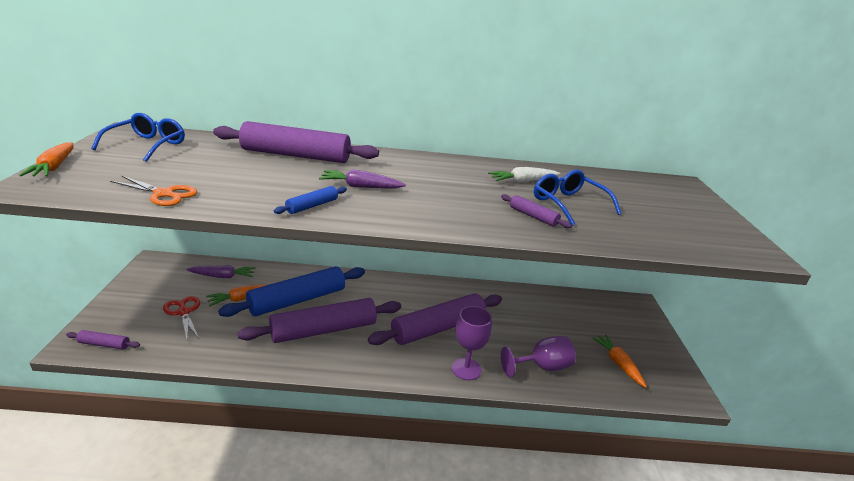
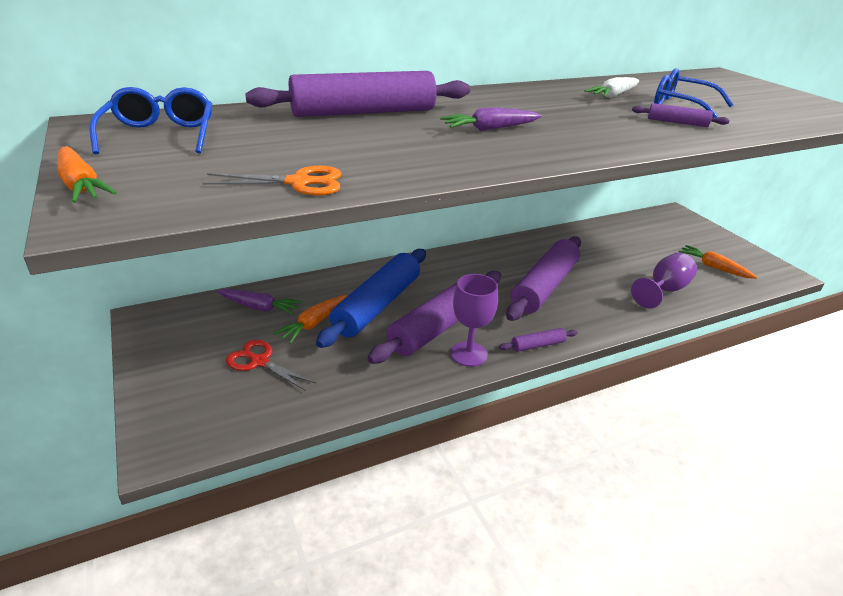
camera: 25 degrees left, 5 degrees up
purple rolling pin [66,330,140,349] -> purple rolling pin moved to [499,328,578,352]
purple carrot [186,265,256,278] -> purple carrot turned 45 degrees clockwise [217,289,303,315]
blue rolling pin [274,186,347,214] -> none
purple goblet [452,306,492,380] -> purple goblet moved to [450,274,498,367]

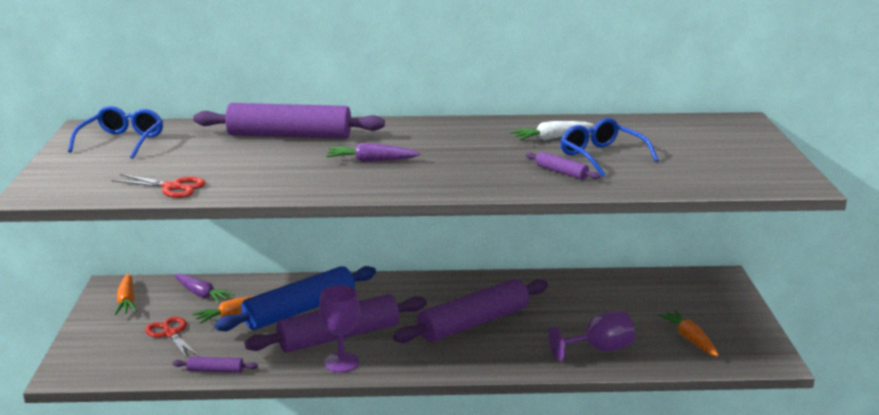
camera: 25 degrees right, 10 degrees down
orange carrot [57,146,117,203] -> orange carrot moved to [115,274,137,315]
orange scissors [202,166,341,196] -> red scissors [112,174,206,198]
purple rolling pin [499,328,578,352] -> purple rolling pin moved to [172,356,258,373]

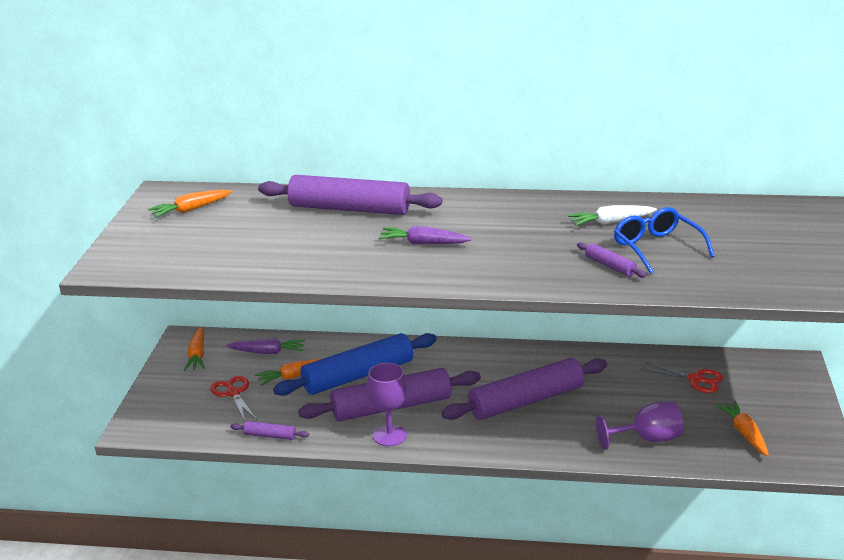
camera: 10 degrees right, 5 degrees up
blue glasses [68,106,163,159] -> orange carrot [148,190,232,218]
red scissors [112,174,206,198] -> red scissors moved to [640,362,723,393]
purple carrot [174,273,235,304] -> purple carrot turned 45 degrees counterclockwise [226,338,305,354]

